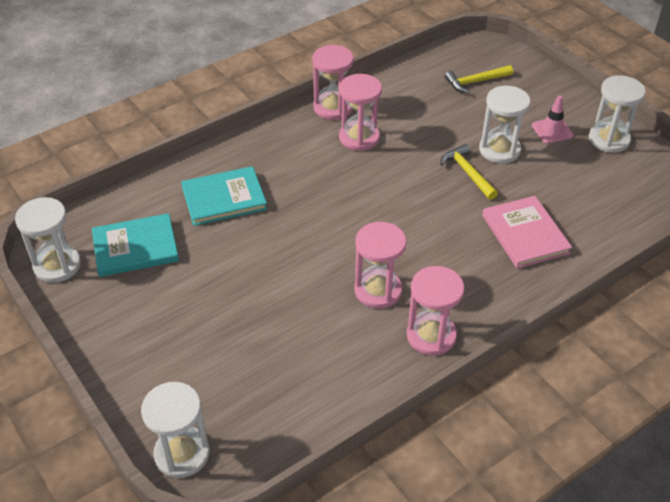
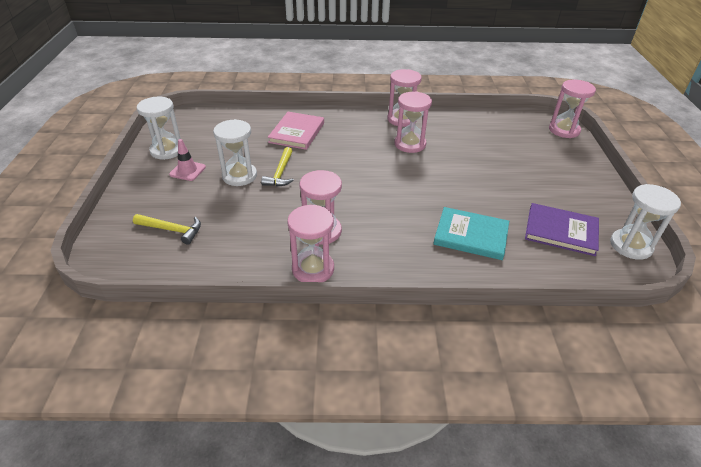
camera: 145 degrees left, 5 degrees down
turquoise book [92,213,179,277] -> purple book [525,203,599,256]
white hourglass [141,382,210,478] -> pink hourglass [549,79,596,138]

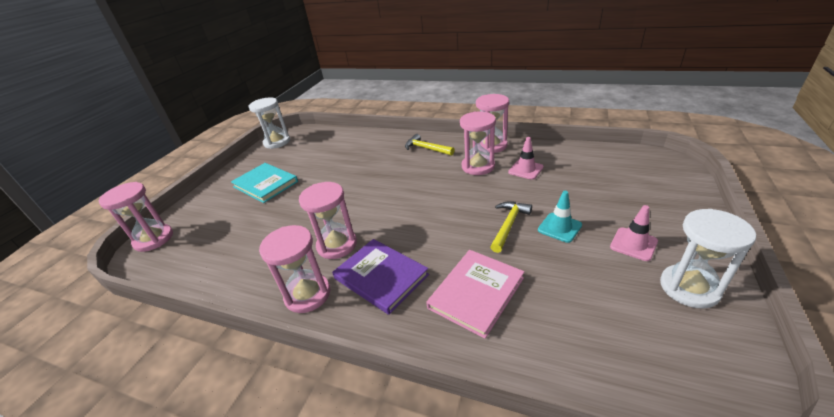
camera: 155 degrees left, 5 degrees down
yellow hammer [133,214,201,245] -> yellow hammer moved to [405,134,455,156]
white hourglass [213,119,257,186] -> turquoise traffic cone [538,191,582,243]
turquoise book [434,207,509,260] -> turquoise book moved to [231,163,298,203]
purple book [525,203,599,256] -> purple book moved to [332,239,429,315]
none -> pink traffic cone [508,137,544,180]

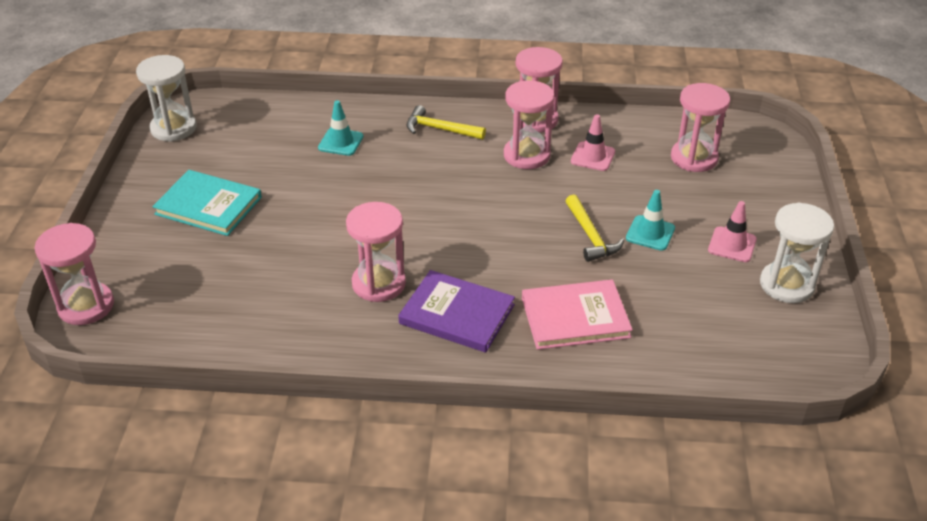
camera: 20 degrees left, 5 degrees up
pink hourglass [259,225,330,313] -> pink hourglass moved to [671,83,730,172]
pink book [426,250,525,339] -> pink book turned 60 degrees clockwise [522,279,633,350]
yellow hammer [490,201,532,253] -> yellow hammer turned 150 degrees clockwise [566,194,624,262]
none -> turquoise traffic cone [318,100,363,156]

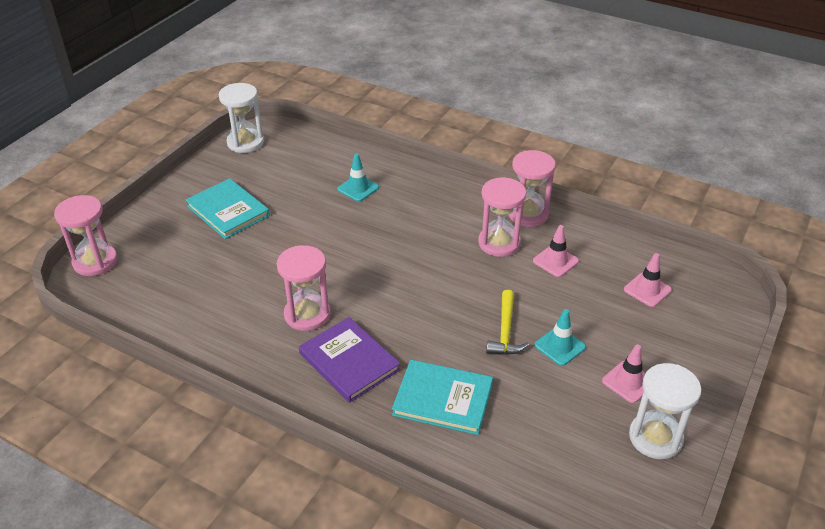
camera: 25 degrees right, 0 degrees up
yellow hammer [407,105,486,140] -> none
pink book [522,279,633,350] -> turquoise book [392,360,493,435]
pink hourglass [671,83,730,172] -> pink traffic cone [624,253,672,307]

